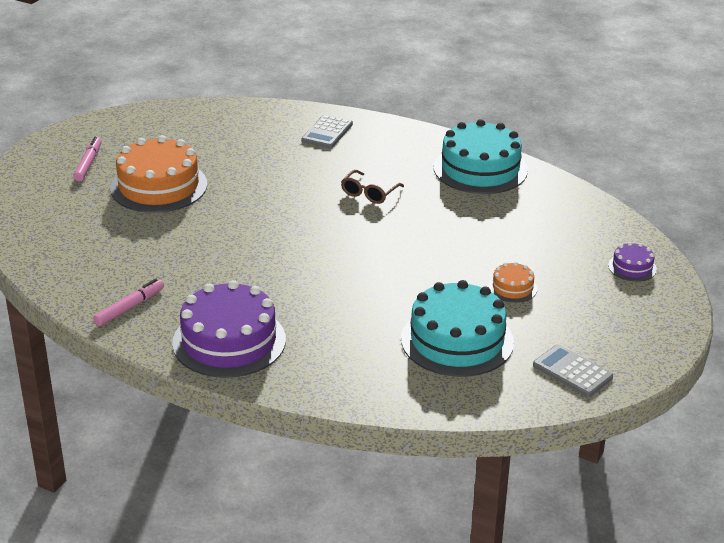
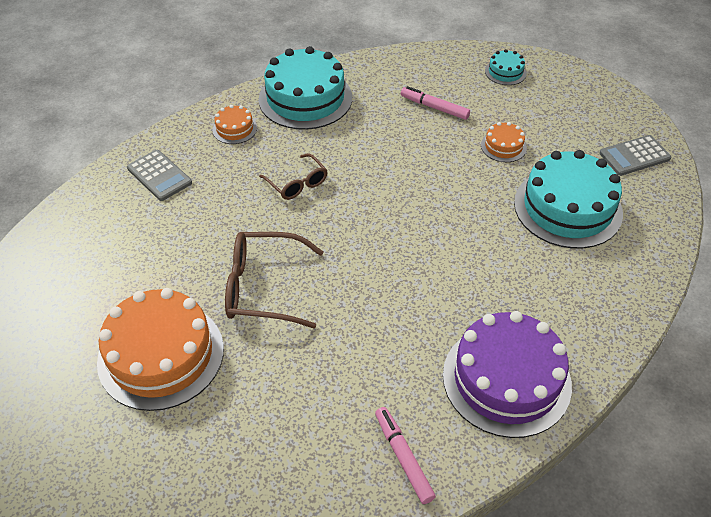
camera: 65 degrees left, 15 degrees up
pink marker [73,136,102,181] -> pink marker moved to [401,86,470,120]
purple cake [608,242,657,282] -> turquoise cake [485,49,527,85]
none -> orange cake [212,105,257,144]
none -> brown glasses [225,232,323,329]

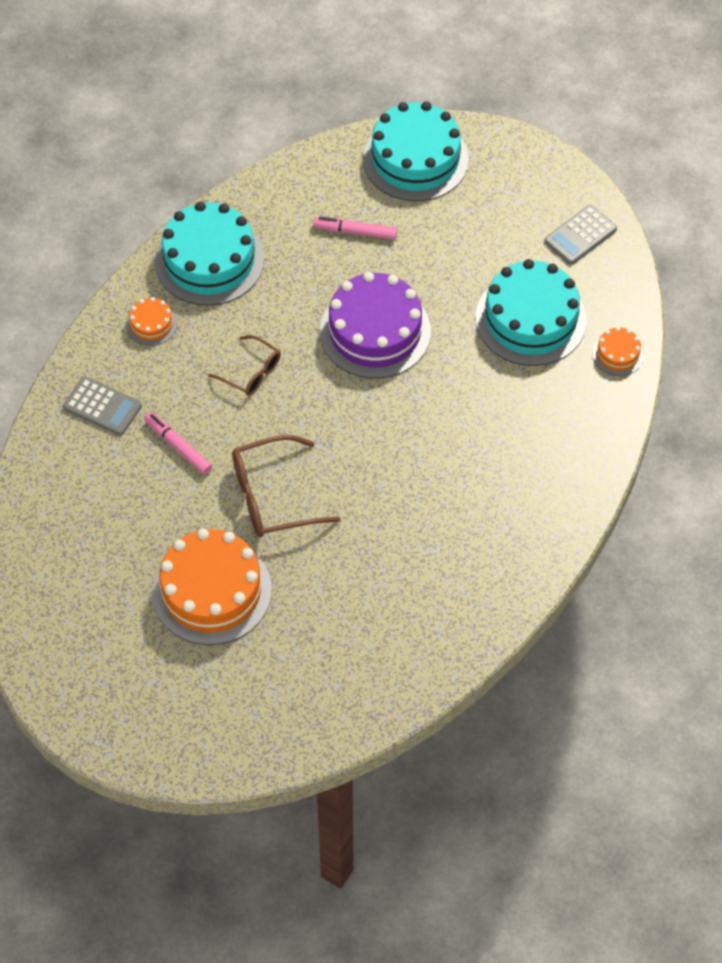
camera: 20 degrees left, 10 degrees up
pink marker [375,407,436,504] -> pink marker moved to [144,412,212,475]
purple cake [443,311,572,438] -> purple cake moved to [320,272,431,379]
orange cake [481,122,527,162] -> orange cake moved to [592,327,644,376]
turquoise cake [485,49,527,85] -> turquoise cake [363,101,469,201], size x2.18

